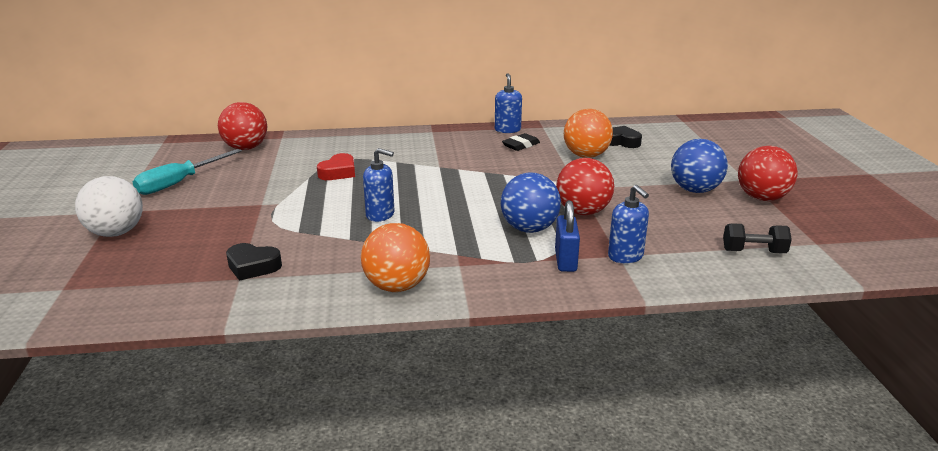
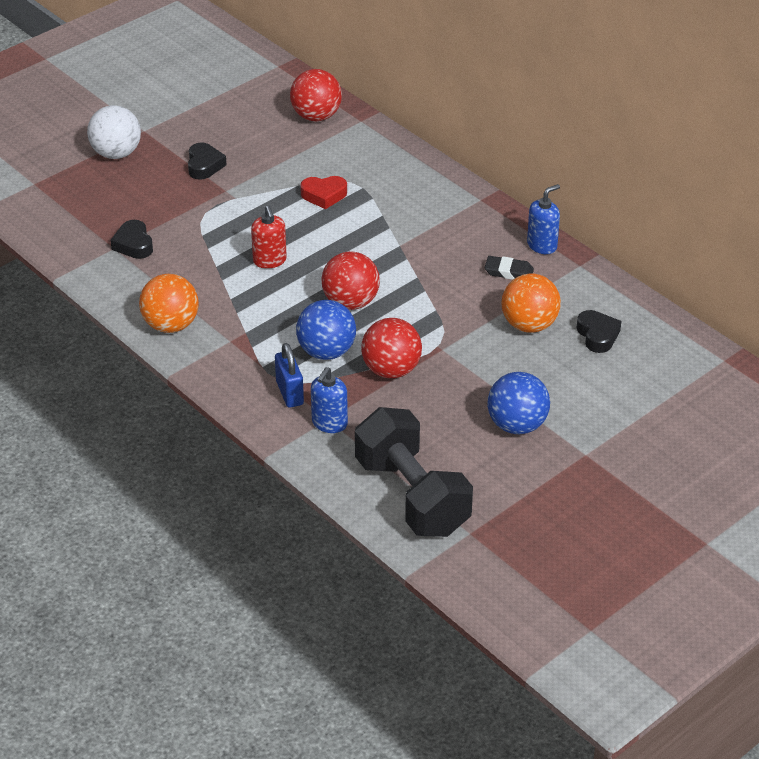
camera: 55 degrees right, 15 degrees up
turquoise screwdriver [133,149,242,195] -> none
blue soap dispenser [363,148,395,222] -> red soap dispenser [251,205,287,269]
blue padlock [555,200,580,272] -> blue padlock turned 75 degrees counterclockwise [275,343,304,408]
black dumbbell [723,223,792,253] -> black dumbbell [355,407,473,537], size x2.27
red ball [738,146,798,201] -> red ball moved to [321,251,380,310]
none -> black heart [188,142,227,180]

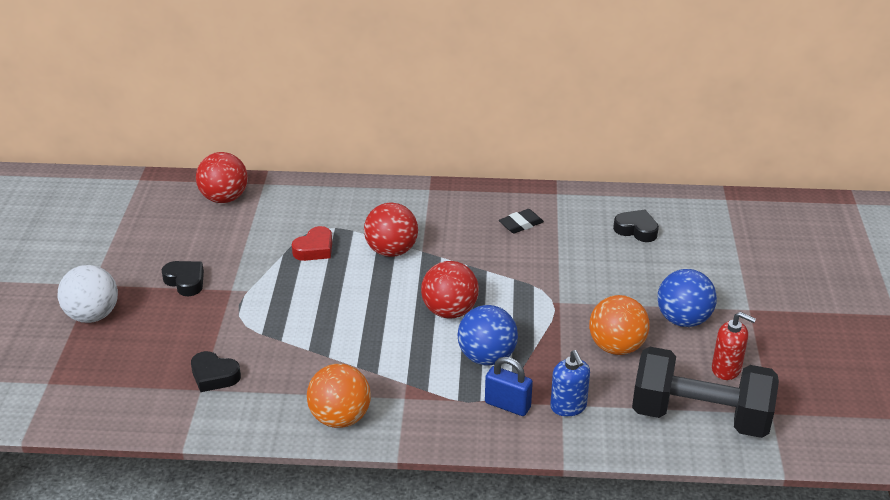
camera: 45 degrees left, 5 degrees down
red soap dispenser [251,205,287,269] -> red soap dispenser moved to [712,312,756,380]
red ball [361,318,422,378] -> red ball moved to [364,203,418,257]
orange ball [502,274,561,333] -> orange ball moved to [589,295,650,355]
blue soap dispenser [527,184,560,254] -> none

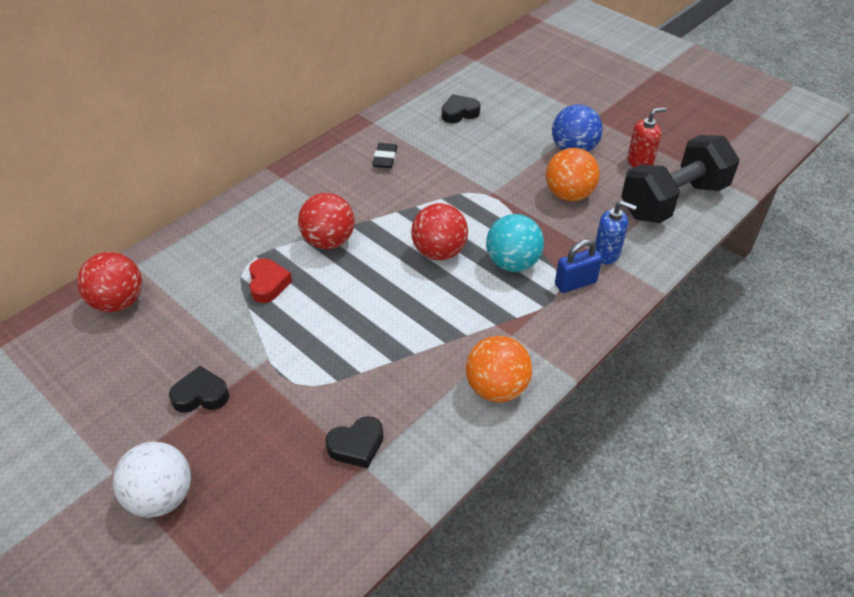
camera: 50 degrees left, 10 degrees up
blue ball [458,305,518,366] -> turquoise ball [486,214,544,272]

